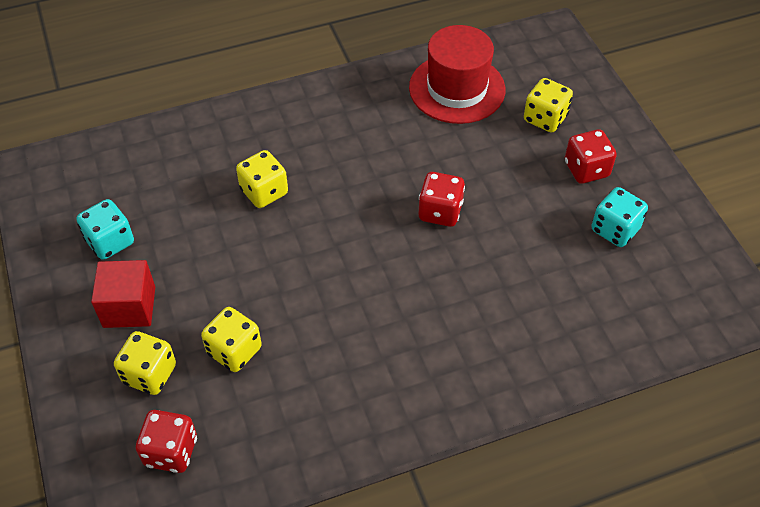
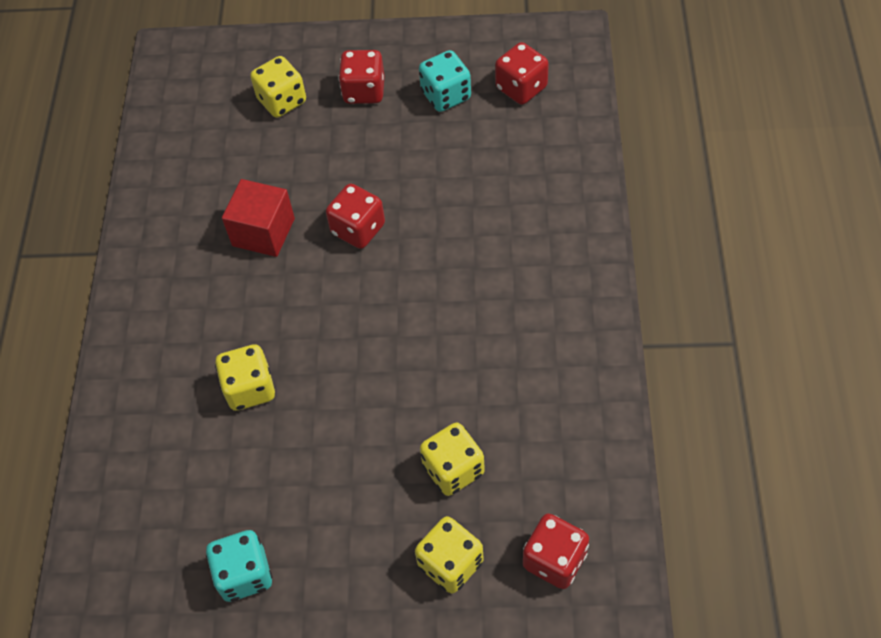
camera: 65 degrees left, 5 degrees up
red cube [91,260,155,328] -> red cube moved to [222,179,295,257]
red hat [409,25,505,124] -> none
none -> red dice [495,42,549,105]

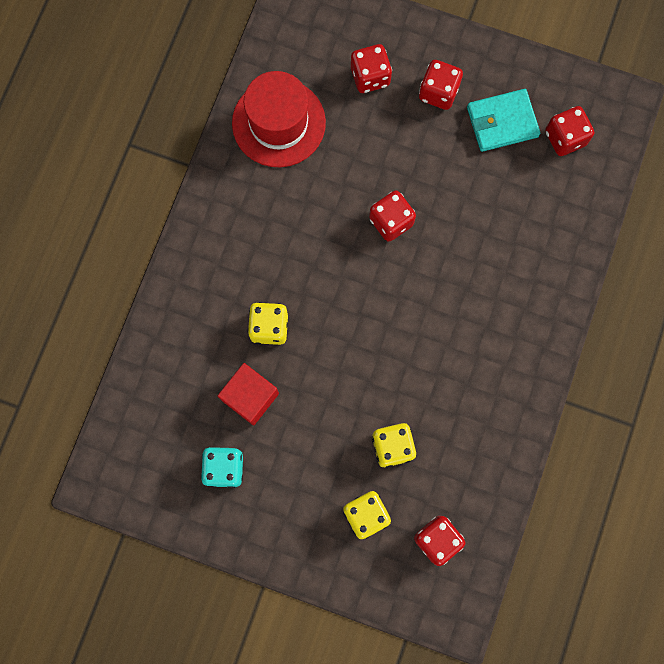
camera: 15 degrees right, 20 degrees up
red cube [222,179,295,257] -> red cube moved to [218,363,279,426]
yellow dice [250,56,306,118] -> red dice [351,44,392,93]
turquoise dice [419,50,471,112] -> turquoise wallet [467,89,540,152]
none -> red hat [232,71,326,167]

